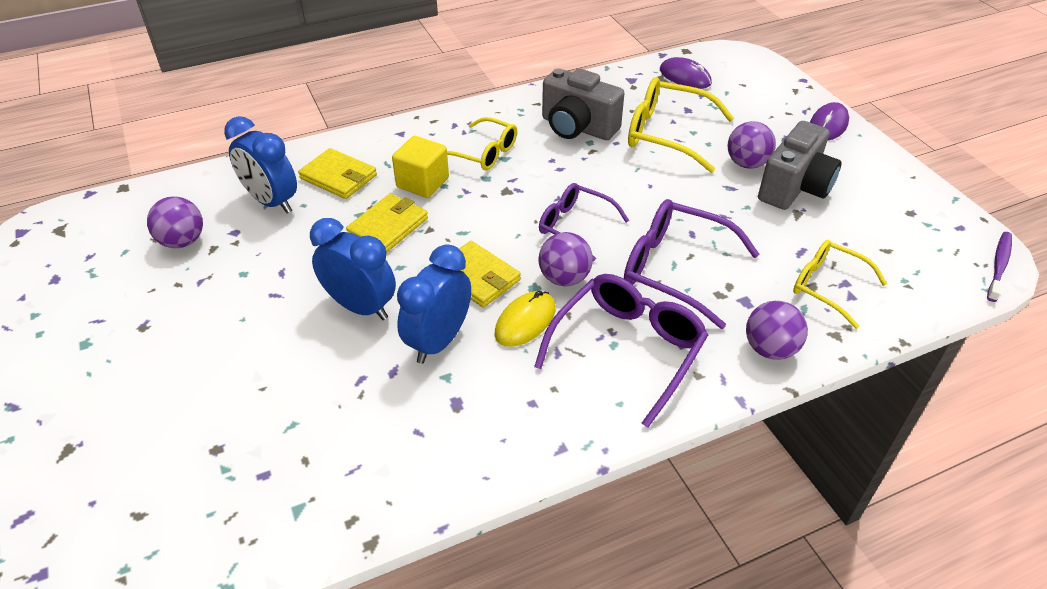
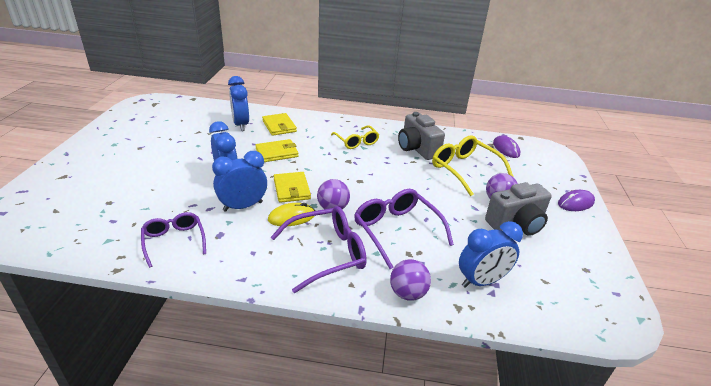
camera: 30 degrees right, 10 degrees down
purple ball [147,196,203,248] -> none
yellow cube [392,136,449,198] -> none
purple glasses [539,183,629,261] -> purple glasses moved to [141,212,206,268]
yellow glasses [793,240,887,329] -> blue clock [459,221,523,288]
purple toothbrush [987,232,1012,302] -> none

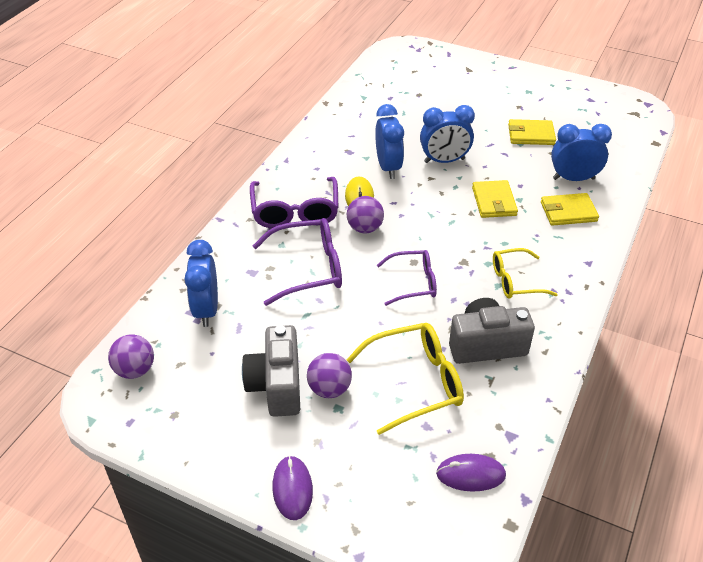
camera: 110 degrees right, 10 degrees up
purple glasses [141,212,206,268] -> purple glasses moved to [377,250,437,306]
yellow wallet [274,172,311,203] -> yellow wallet moved to [508,119,556,145]
purple ball [390,259,431,301] -> purple ball moved to [108,334,154,379]

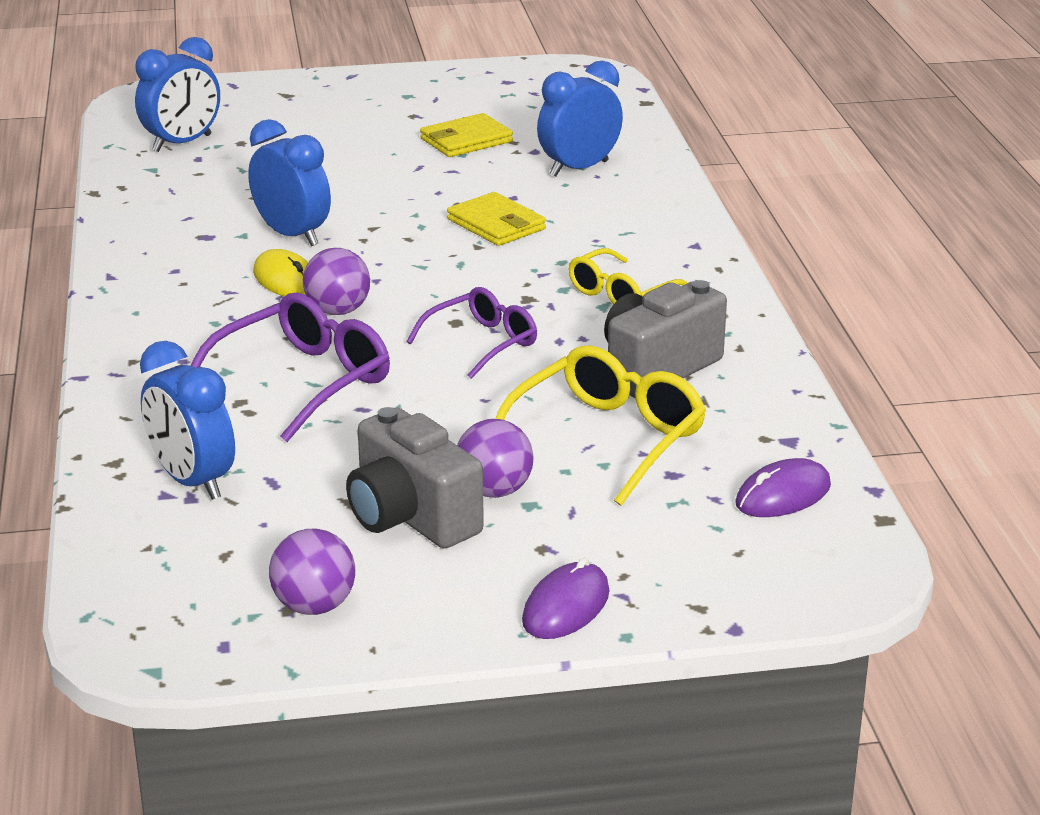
camera: 35 degrees left, 15 degrees down
purple ball [108,334,154,379] -> purple ball moved to [269,529,355,615]
purple glasses [250,177,339,228] -> none
purple mouse [272,455,313,520] -> purple mouse turned 75 degrees clockwise [522,558,610,639]
blue clock [420,105,475,163] -> blue clock moved to [135,37,220,152]
yellow wallet [541,193,599,226] -> none

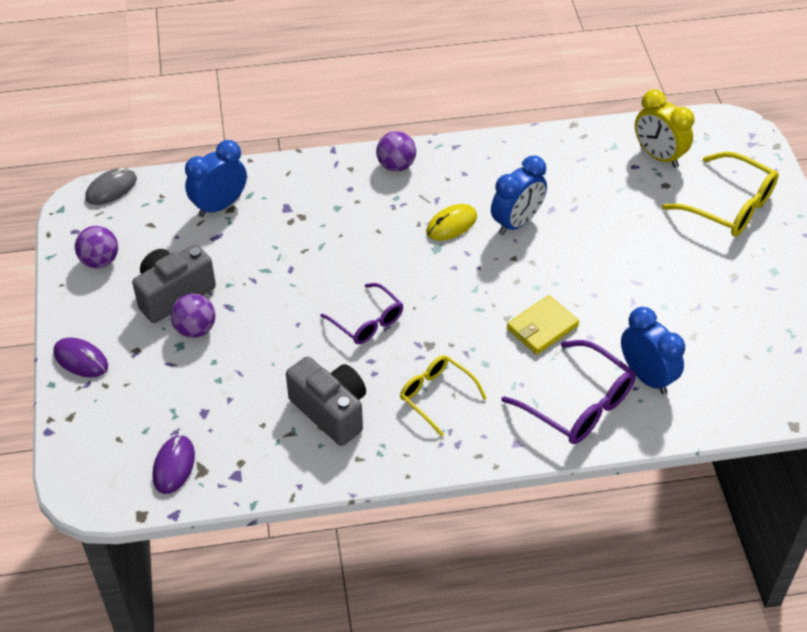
camera: 90 degrees right, 20 degrees up
blue clock [135,37,220,152] -> yellow clock [635,89,694,168]
purple glasses [191,293,390,442] -> purple glasses moved to [501,340,636,444]
purple ball [303,248,370,315] -> purple ball moved to [376,131,416,172]
yellow wallet [420,113,513,157] -> none
yellow glasses [495,345,706,506] -> yellow glasses moved to [662,152,779,237]
purple mouse [735,458,831,517] -> purple mouse turned 45 degrees clockwise [153,435,195,494]
none -> grey mouse [85,168,137,205]

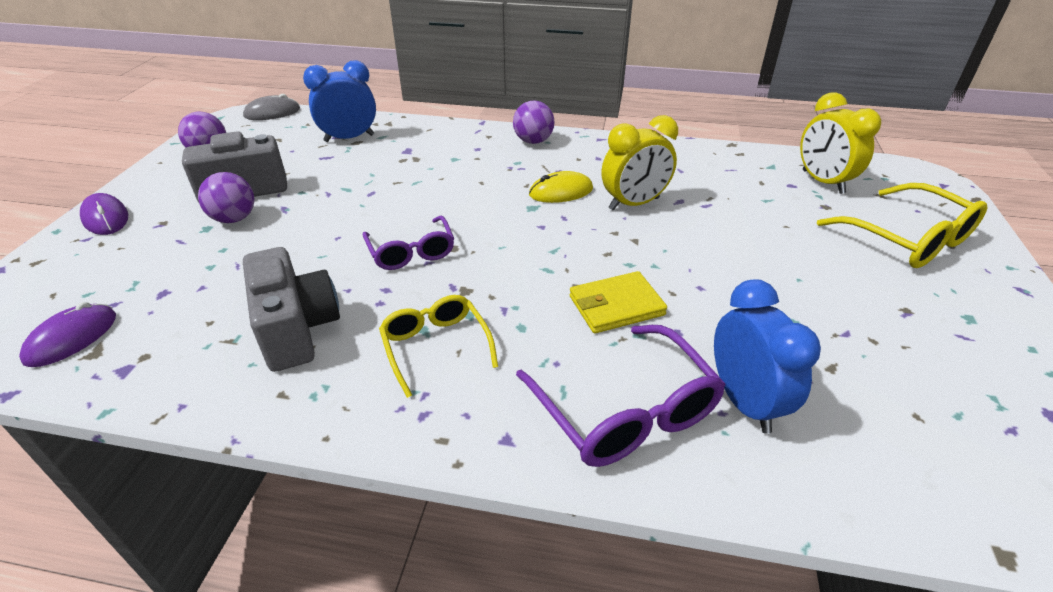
camera: 20 degrees right, 10 degrees down
blue clock [491,155,547,235] -> yellow clock [601,115,678,210]

